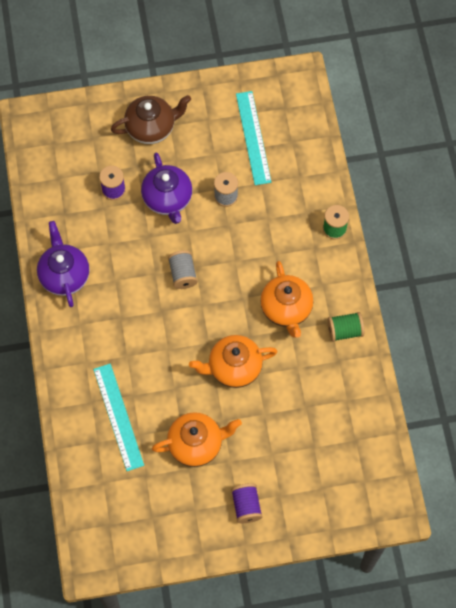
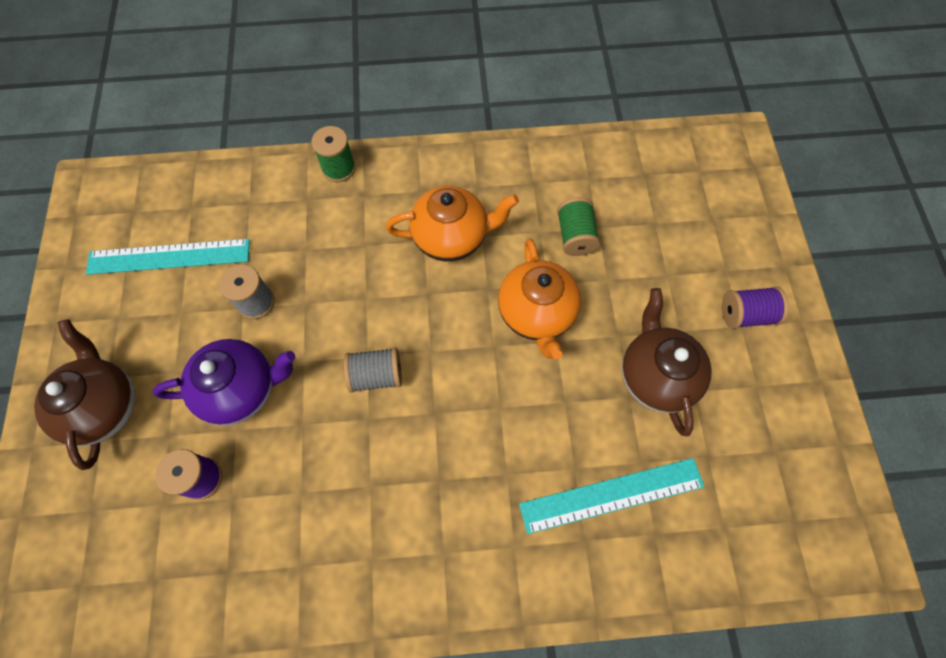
camera: 85 degrees left, 0 degrees up
purple teapot [37,221,89,307] -> none
orange teapot [152,412,242,467] -> brown teapot [622,288,712,436]
green spool [327,312,364,342] -> green spool moved to [557,197,600,256]

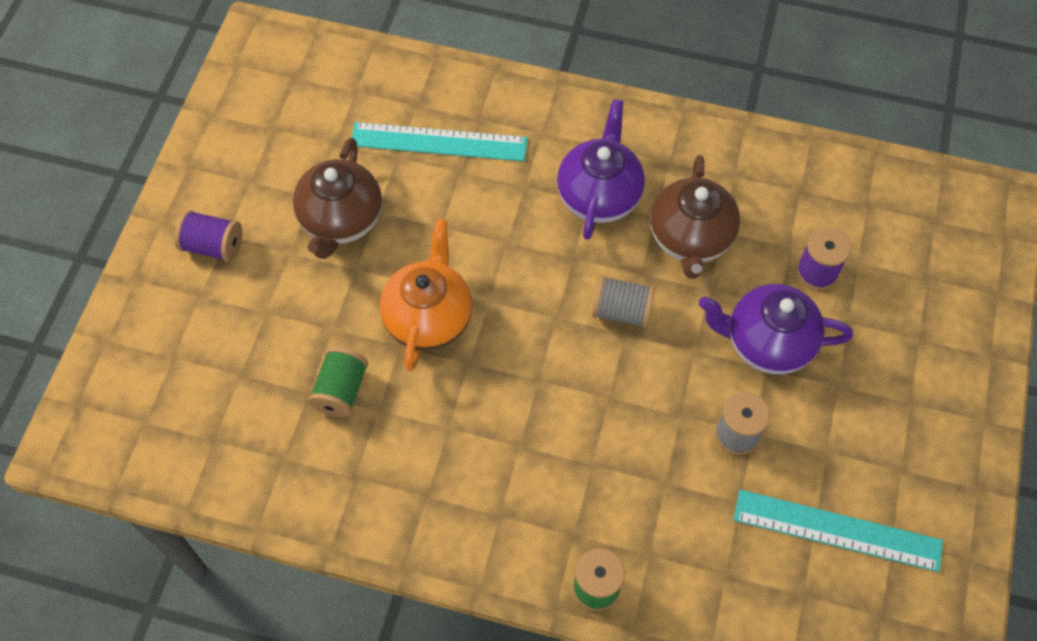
camera: 160 degrees left, 5 degrees down
brown teapot [34,319,135,470] -> brown teapot moved to [650,155,740,279]
orange teapot [386,186,519,261] -> none
none -> purple teapot [557,99,645,240]

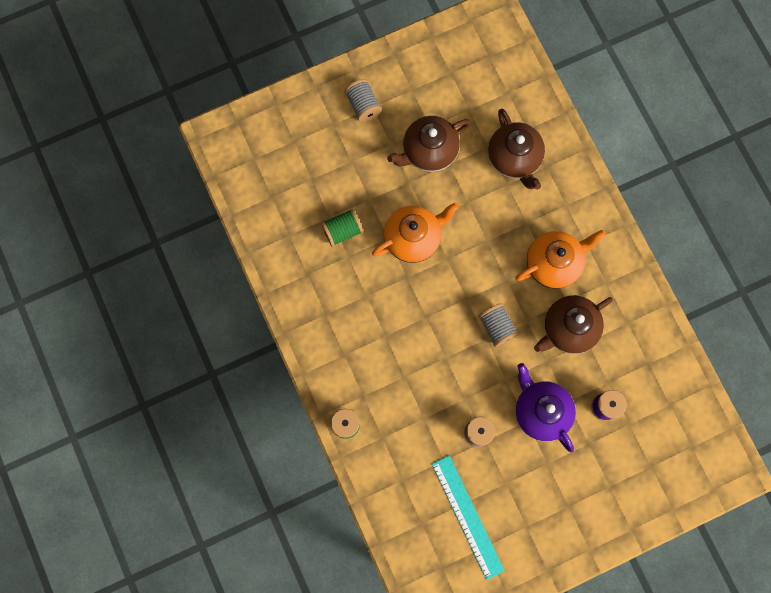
camera: 50 degrees right, 15 degrees up
purple spool [174,210,242,262] -> grey spool [344,79,382,122]
turquoise ruler [352,122,527,161] -> brown teapot [488,109,545,190]
purple teapot [557,99,645,240] -> orange teapot [515,230,606,289]

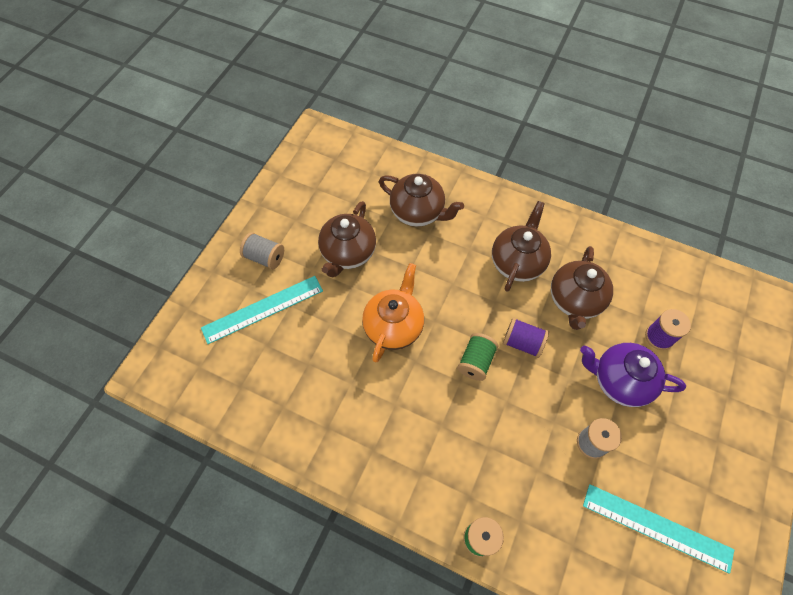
camera: 40 degrees left, 15 degrees down
green spool [321,208,363,247] -> green spool moved to [457,333,499,381]
grey spool [479,303,519,347] -> purple spool [503,318,549,358]
orange teapot [515,230,606,289] -> brown teapot [492,201,551,292]
none -> turquoise ruler [201,276,323,344]

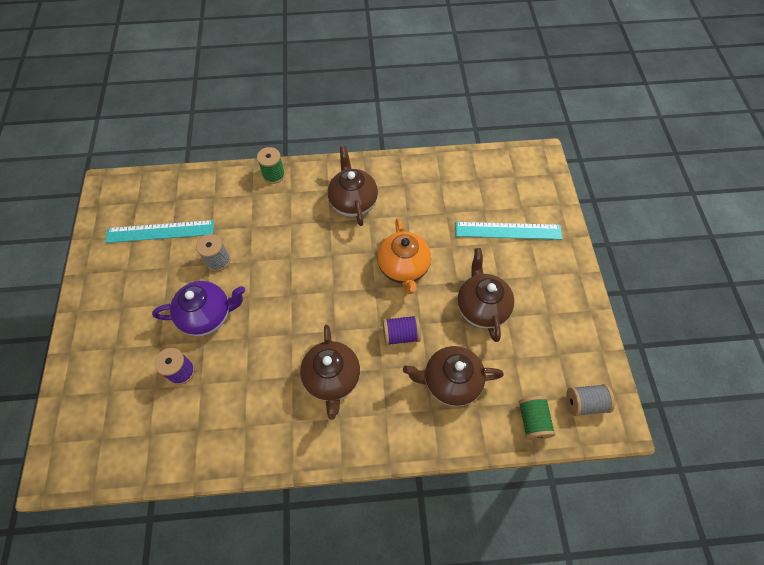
camera: 150 degrees right, 0 degrees up
turquoise ruler [201,276,323,344] -> turquoise ruler turned 60 degrees clockwise [455,222,562,240]
grey spool [240,232,284,270] -> grey spool moved to [566,384,615,416]
green spool [457,333,499,381] -> green spool moved to [518,396,556,440]
purple spool [503,318,549,358] -> purple spool moved to [383,315,421,346]
brown teapot [551,246,613,330] -> brown teapot moved to [327,146,378,226]

